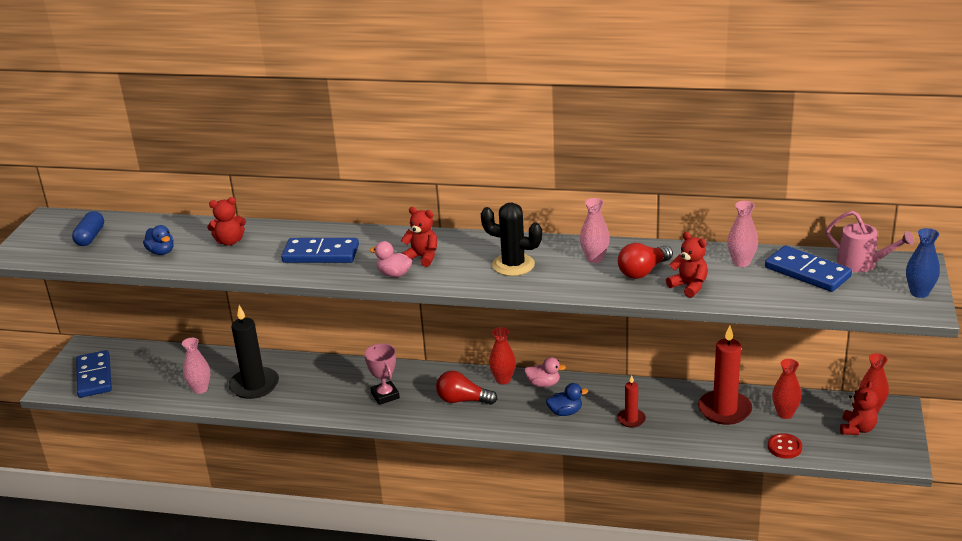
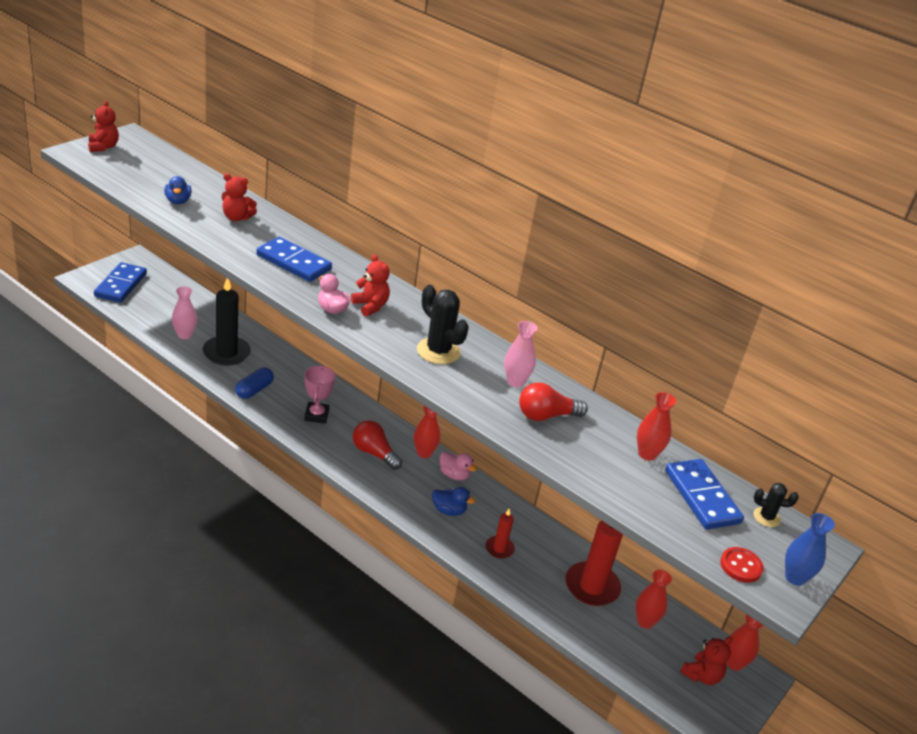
camera: 20 degrees right, 5 degrees up
blue capsule [72,211,104,246] -> blue capsule moved to [235,367,274,399]
red teddy bear [666,232,708,298] -> red teddy bear moved to [88,101,119,152]
pink vase [727,201,758,267] -> red vase [637,392,676,461]
red button [768,433,802,459] -> red button moved to [720,547,764,583]
pink watering can [826,211,914,272] -> black cactus [753,483,799,527]

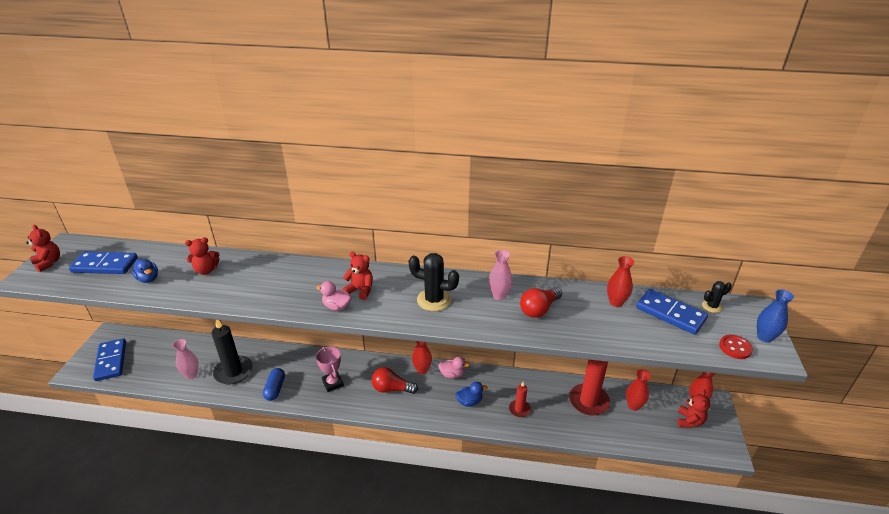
camera: 25 degrees left, 0 degrees up
blue domino [256,237,332,282] -> blue domino moved to [69,252,138,274]

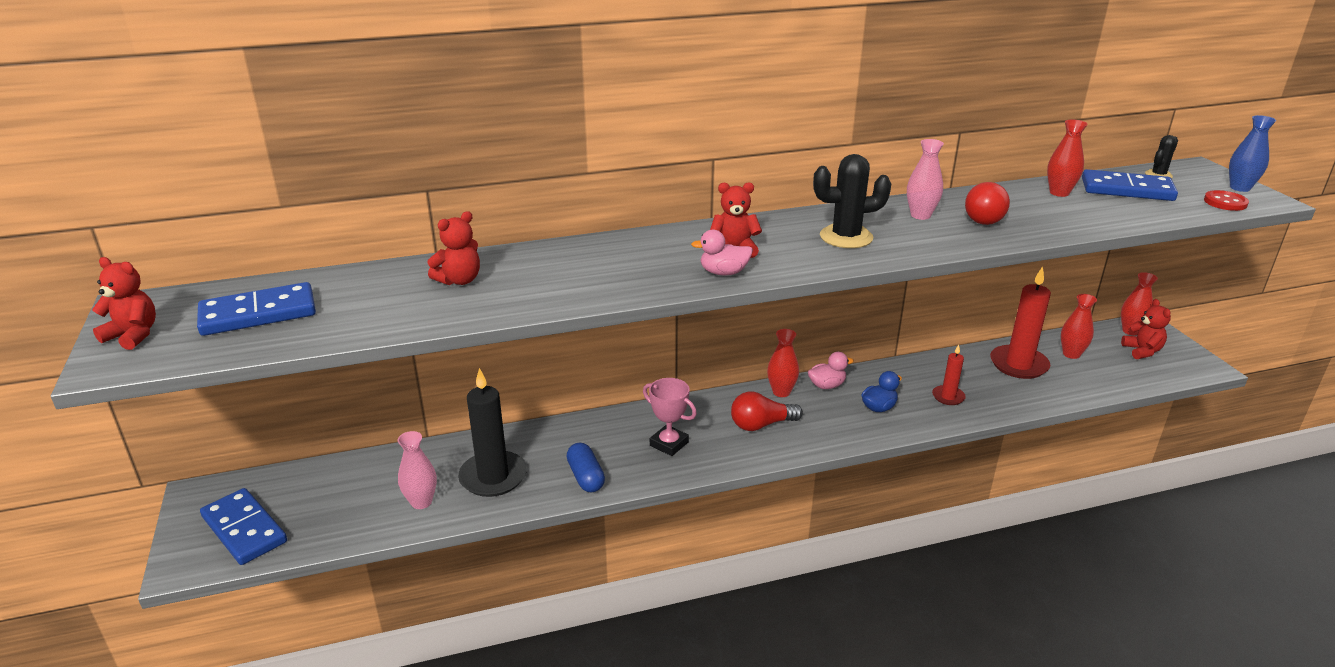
camera: 25 degrees left, 5 degrees down
blue duck [132,259,158,283] -> none

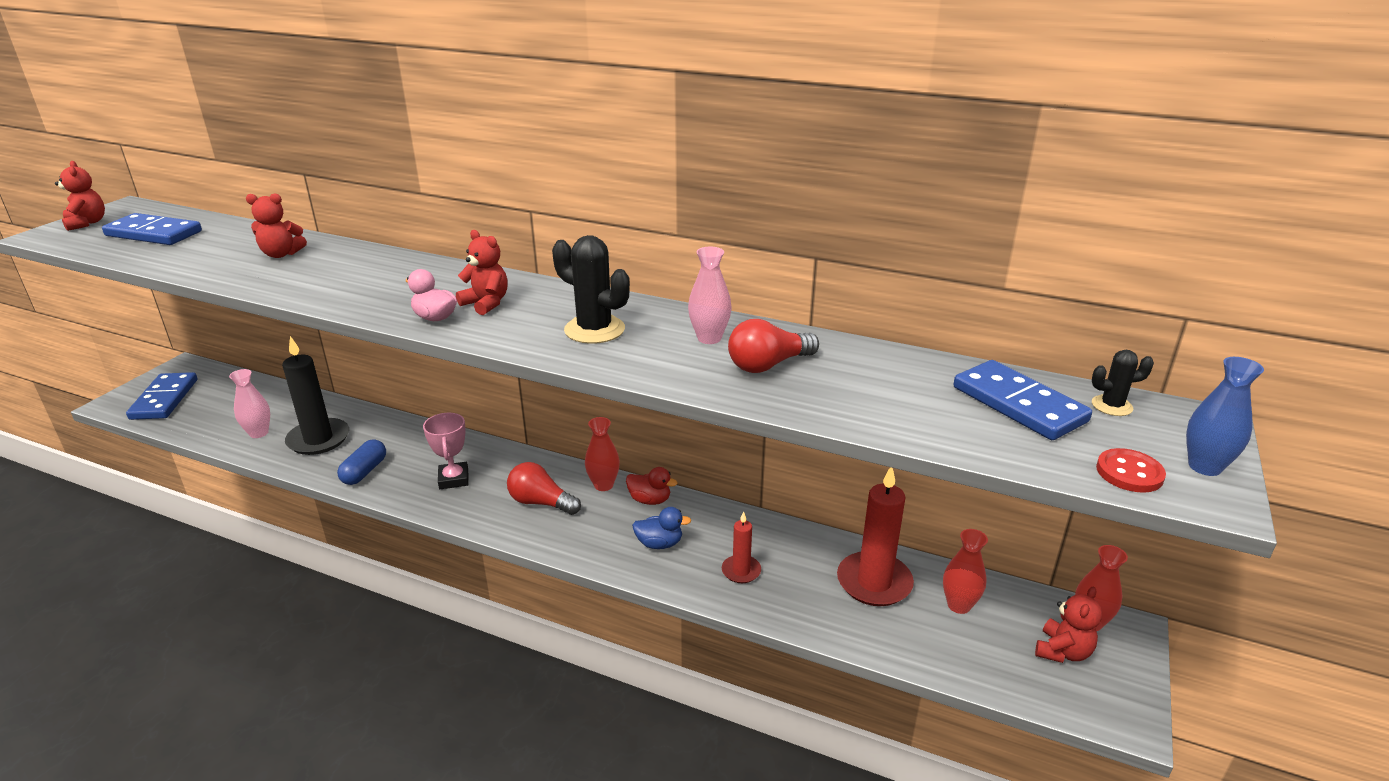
camera: 40 degrees right, 0 degrees up
pink duck [808,352,854,389] -> red duck [626,467,678,505]
red vase [1047,120,1088,197] -> none

